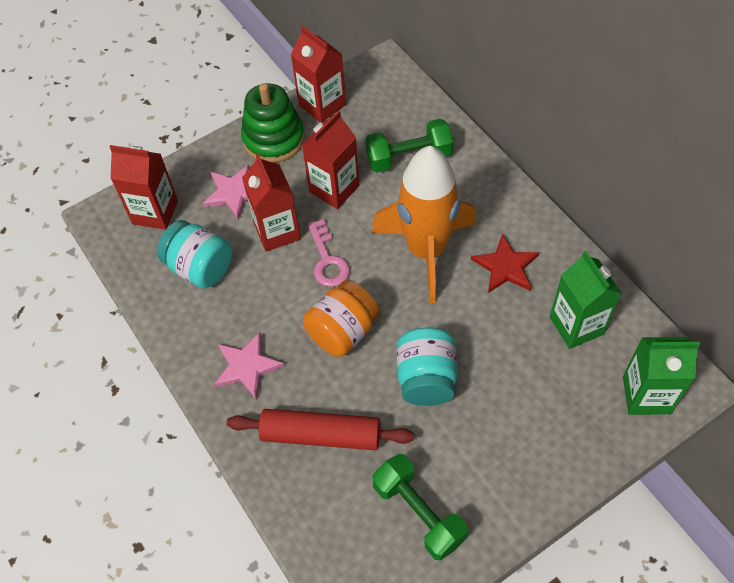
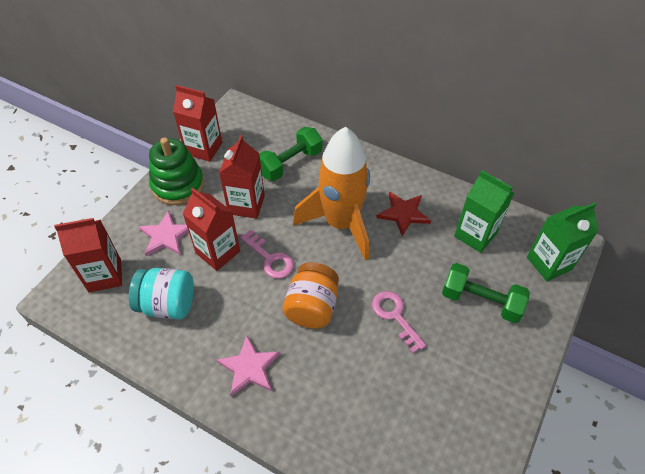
camera: 30 degrees left, 5 degrees down
red rolling pin [226,409,414,450] -> none
green dumbbell [372,454,468,561] -> green dumbbell moved to [442,263,530,323]
turquoise jar [397,328,457,406] -> pink key [372,291,427,353]

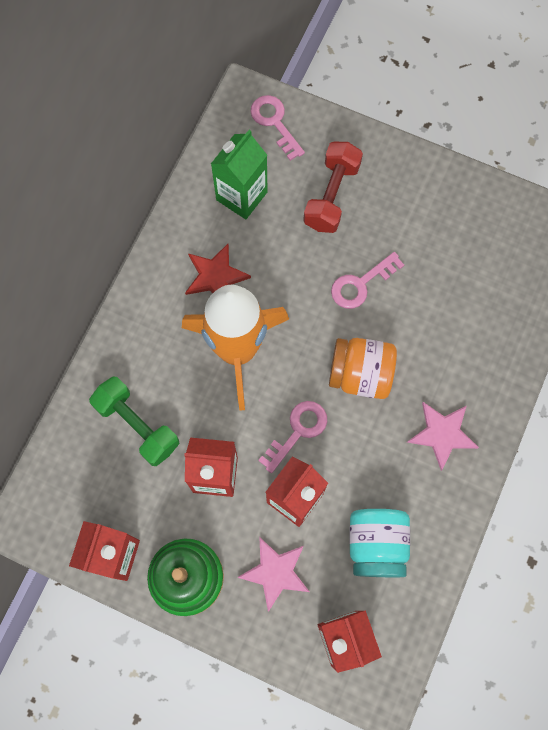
camera: 95 degrees left, 20 degrees up
green dumbbell [442,263,530,323] -> red dumbbell [303,142,363,233]
green carton [527,202,599,281] -> pink key [250,95,305,161]

